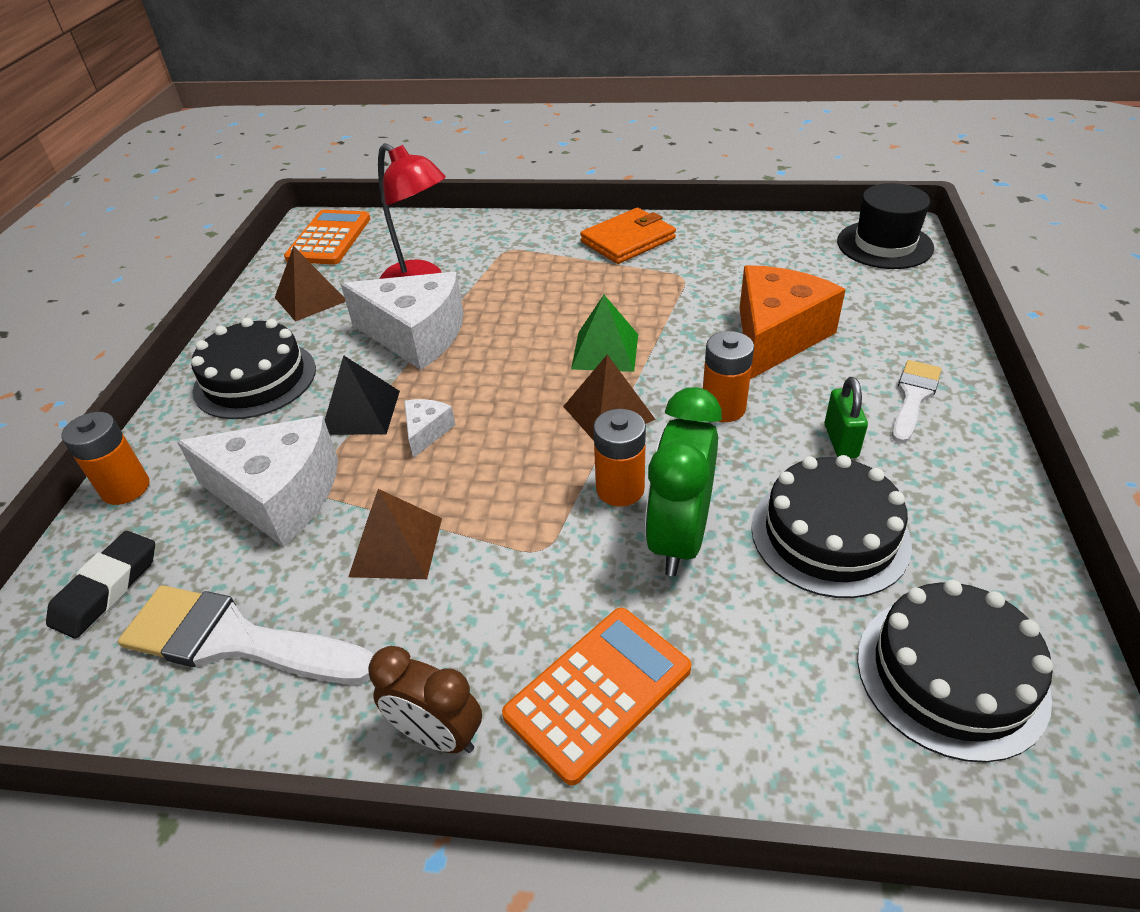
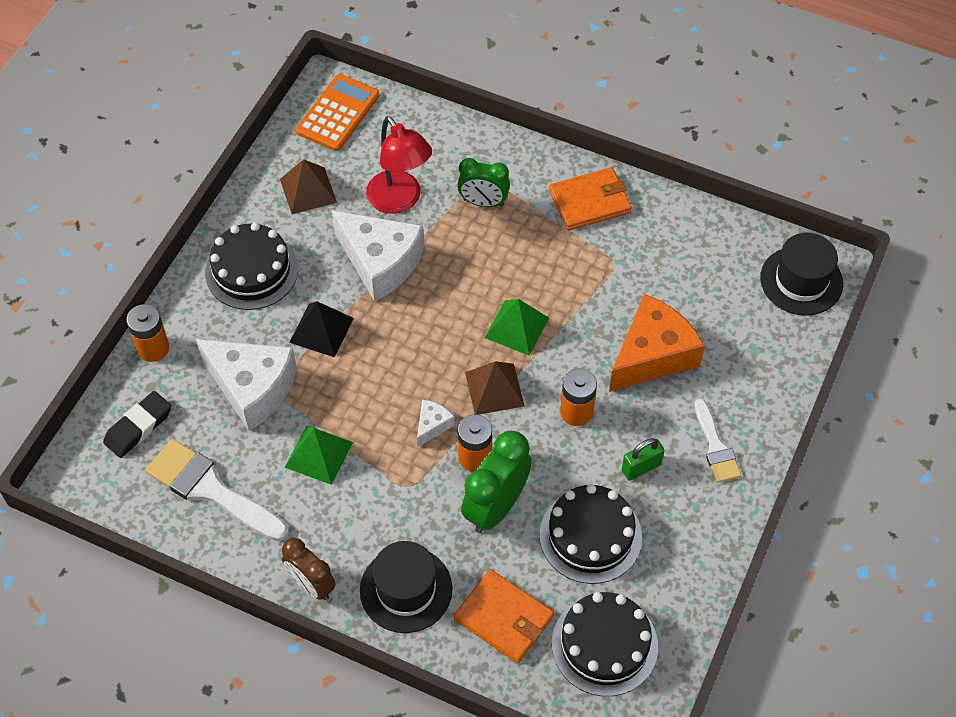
camera: 15 degrees right, 15 degrees up
brown pyramid [348,489,442,579] -> green pyramid [285,425,353,485]
white cheese [404,399,455,458] -> white cheese moved to [417,400,455,447]
orange calculator [502,608,691,785] -> black hat [360,541,453,633]
green padlock [825,377,868,458] -> green padlock turned 45 degrees clockwise [622,438,665,481]
white brush [892,360,942,444] -> white brush turned 120 degrees clockwise [694,399,742,483]
none -> orange wallet [454,569,554,663]
none -> green clock [457,158,510,207]

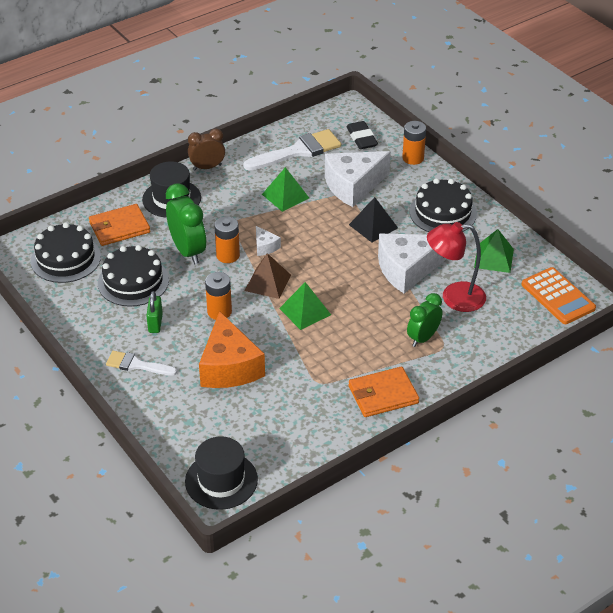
camera: 120 degrees right, 15 degrees down
brown pyramid [280,159,337,214] -> green pyramid [474,229,514,273]
orange wallet [549,167,632,231] -> orange wallet turned 60 degrees clockwise [349,367,419,417]

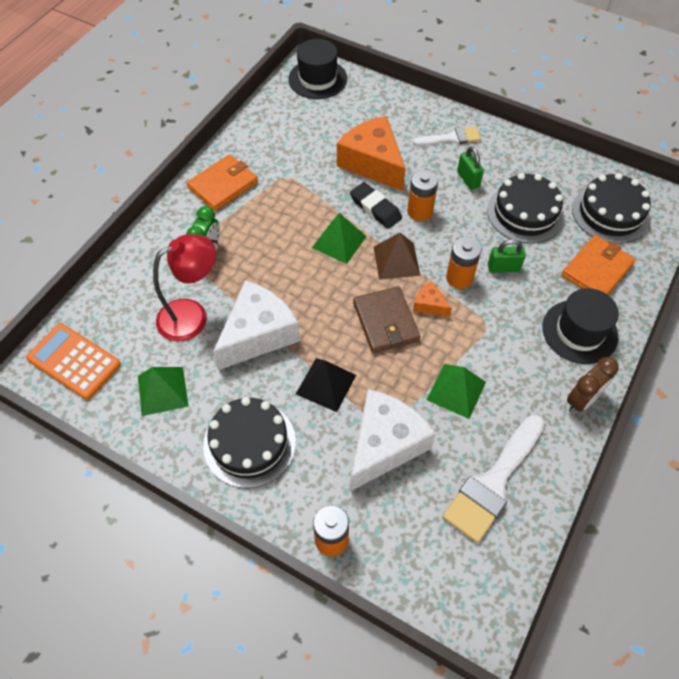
camera: 155 degrees right, 15 degrees up
green clock [166,183,206,264] -> green padlock [488,239,526,273]
white cheese [256,226,281,256] -> orange cheese [413,281,452,317]
black eraser [346,121,378,149] -> black eraser moved to [350,182,402,229]
none -> brown wallet [353,286,421,353]

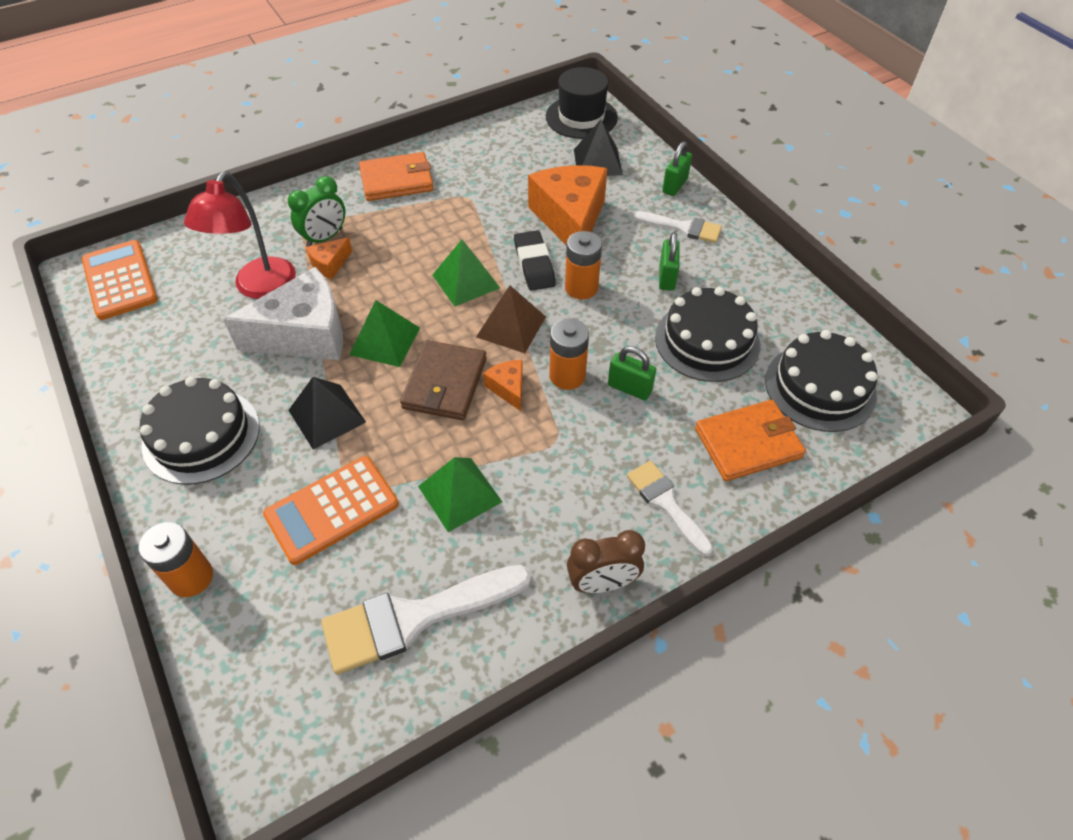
camera: 30 degrees right, 5 degrees down
green pyramid [138,367,189,416] -> green pyramid moved to [349,300,420,367]
red lamp [153,234,216,342] -> red lamp turned 105 degrees clockwise [184,171,296,299]
white cheese [350,389,436,491] -> orange calculator [263,456,399,565]
black hat [542,288,619,364] -> white brush [627,461,713,556]
none -> orange cheese [306,237,352,279]
none -> black pyramid [574,120,623,176]
none -> green padlock [662,141,692,196]

